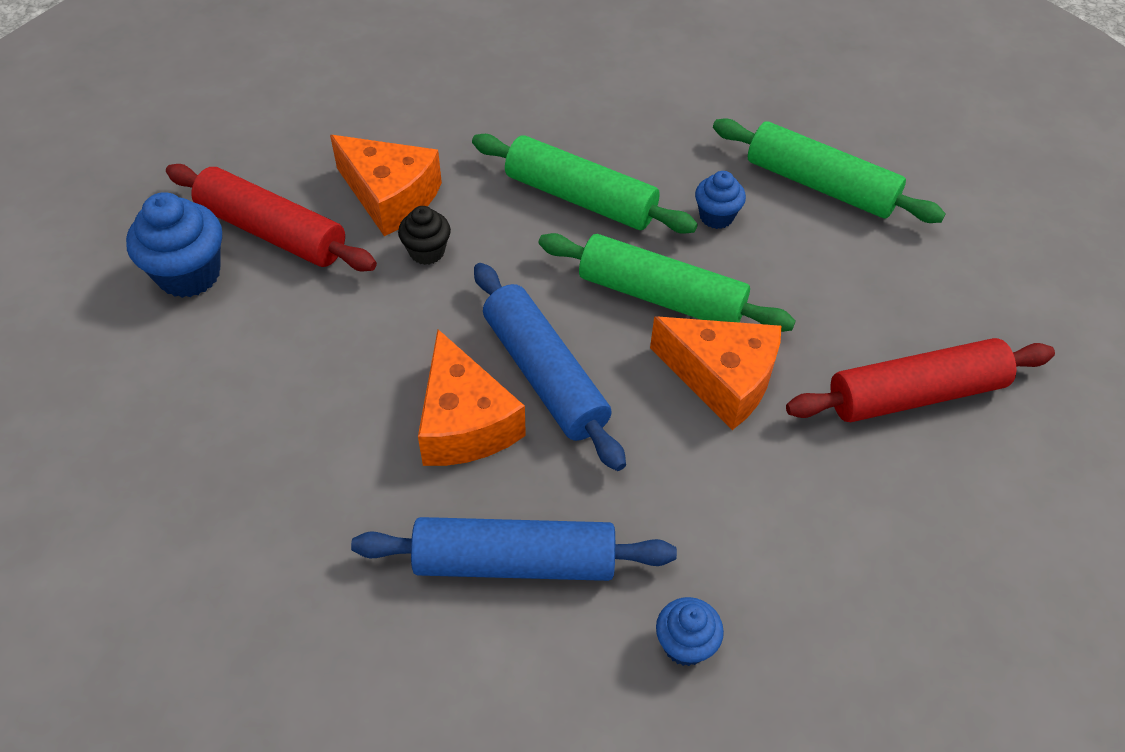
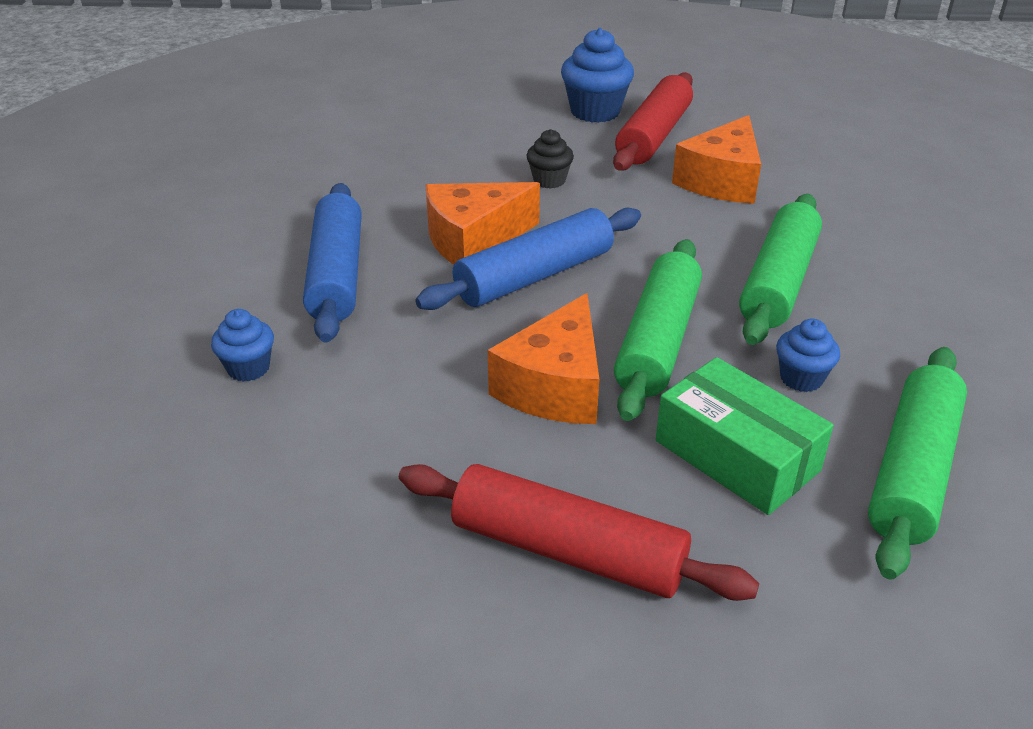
camera: 85 degrees right, 15 degrees down
black cupcake [398,206,451,265] -> black cupcake moved to [526,129,574,189]
red rolling pin [786,338,1055,422] -> red rolling pin turned 45 degrees counterclockwise [399,464,759,601]
none -> green box [656,357,834,515]

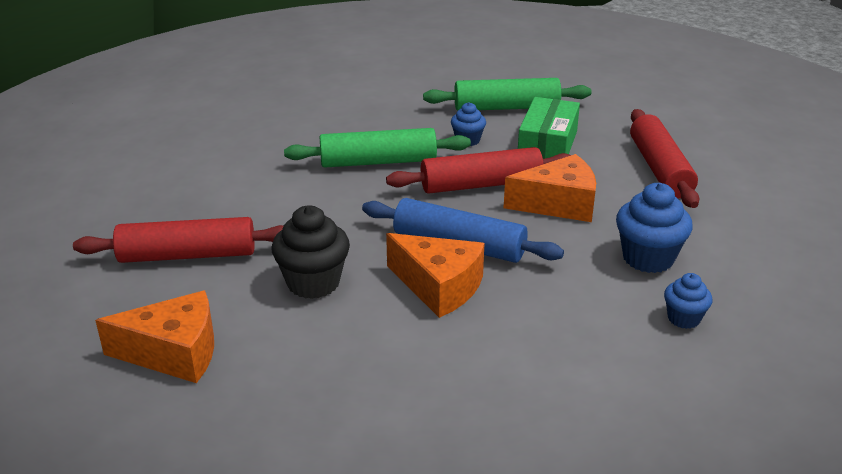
camera: 120 degrees left, 5 degrees down
blue rolling pin [303,183,362,343] -> none
black cupcake [526,129,574,189] -> black cupcake [272,205,350,299], size x1.72
blue cupcake [561,28,634,123] -> blue cupcake moved to [616,183,693,273]
green rolling pin [614,239,702,421] -> red rolling pin [386,147,571,194]
orange cheese [672,115,761,204] -> orange cheese moved to [95,290,214,383]

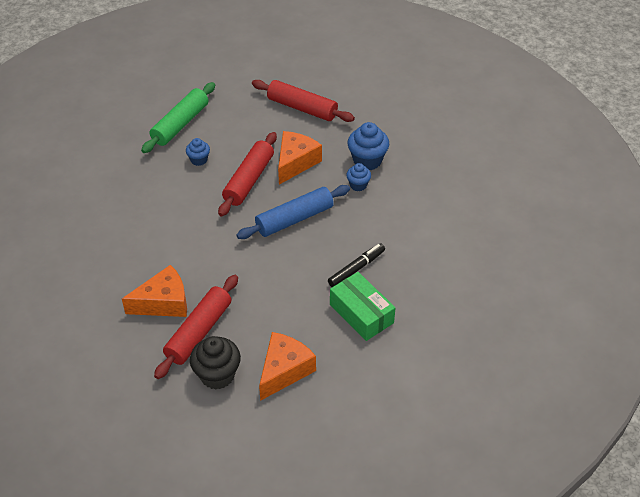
camera: 55 degrees left, 15 degrees up
black cupcake [272,205,350,299] -> black cupcake moved to [190,336,241,390]
green rolling pin [284,128,471,168] -> none
orange cheese [386,233,484,318] -> orange cheese moved to [122,265,187,317]
green box [518,97,580,159] -> green box moved to [330,272,395,341]
blue cupcake [664,273,713,329] -> blue cupcake moved to [346,163,371,191]
none -> black marker [328,243,385,287]

